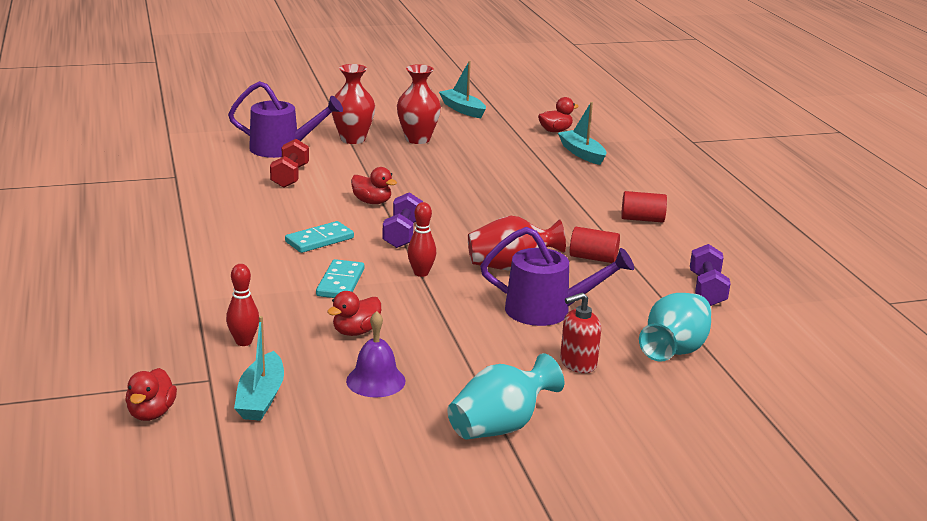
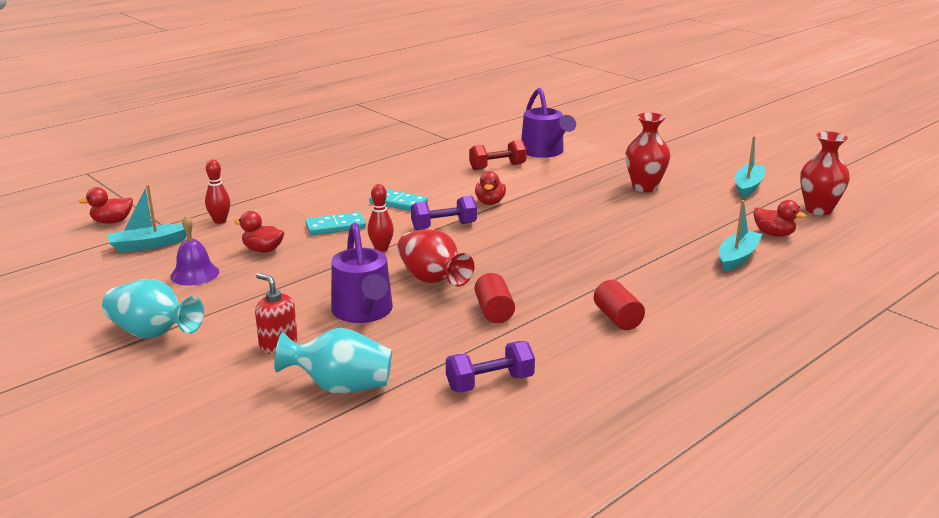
camera: 65 degrees right, 0 degrees up
red vase [332,64,375,144] -> red vase moved to [800,131,850,215]

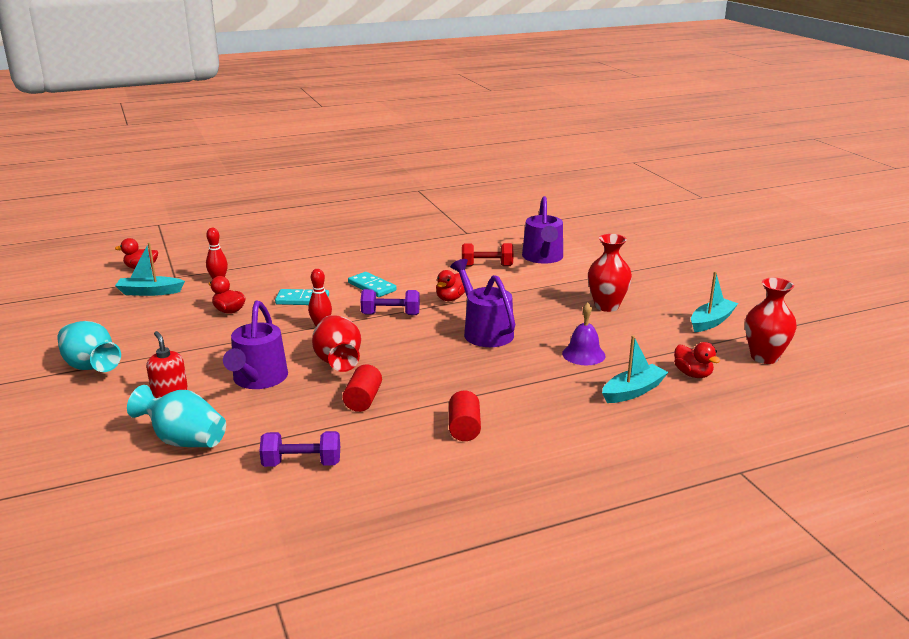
camera: 20 degrees right, 0 degrees up
purple bell [170,215,219,285] -> purple bell moved to [562,302,605,365]
none -> purple watering can [450,259,515,347]

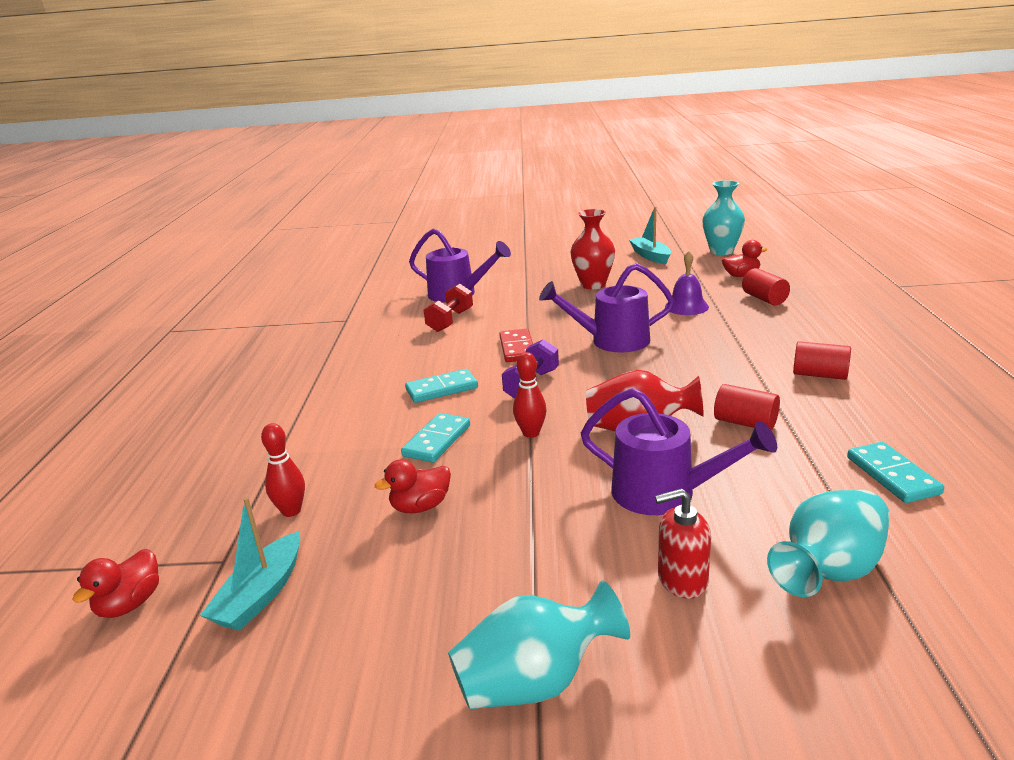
camera: 65 degrees left, 0 degrees up
purple dumbbell [259,431,340,467] -> turquoise domino [847,442,944,503]
red duck [436,270,465,301] -> red domino [499,329,533,362]
turquoise boat [602,335,668,403] -> red cylinder [742,268,790,305]
red vase [745,278,797,364] -> turquoise vase [702,180,745,255]

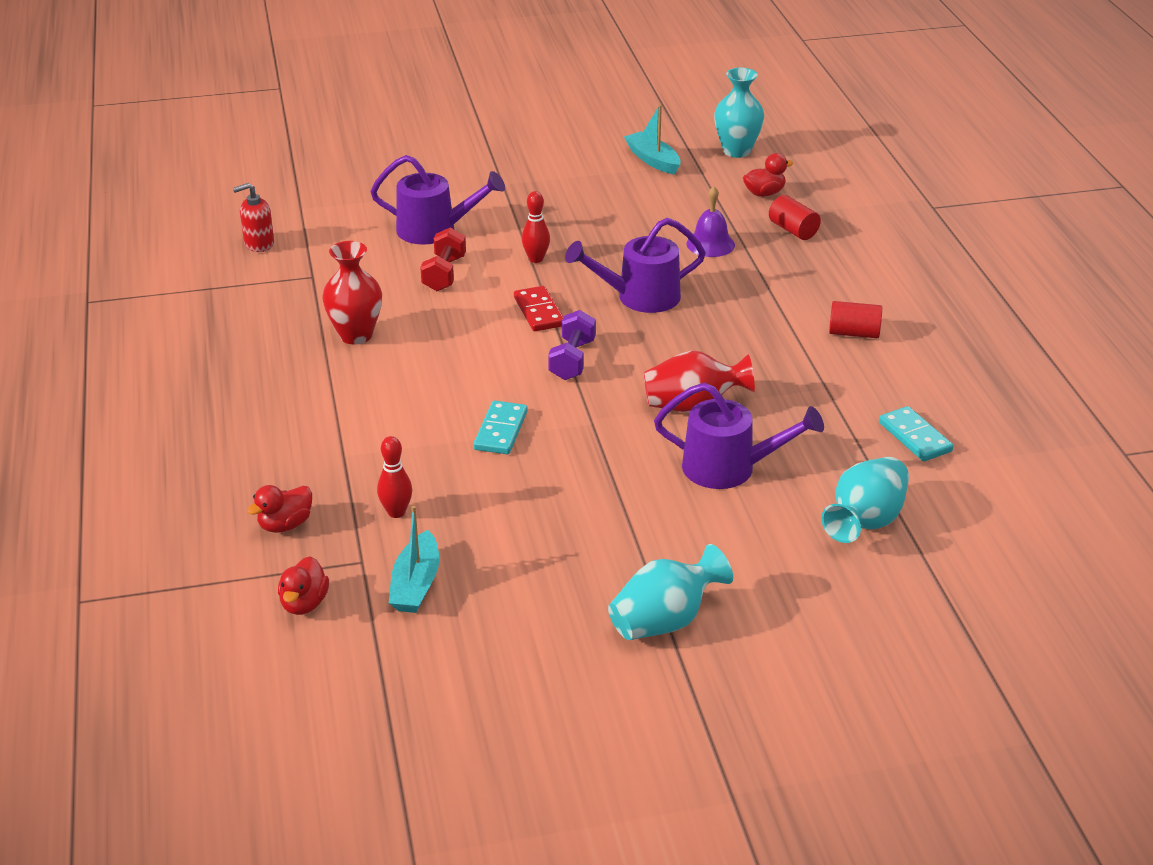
camera: 15 degrees left, 10 degrees up
red duck [375,459,451,513] -> red duck moved to [247,485,312,533]
turquoise domino [405,369,478,403] -> none
red bowling pin [513,352,547,438] -> red bowling pin moved to [522,191,550,263]
red vase [570,209,615,289] -> red vase moved to [322,241,382,345]
red soap dispenser [655,488,711,599] -> red soap dispenser moved to [233,183,274,252]
red cylinder [714,384,780,430] -> none

